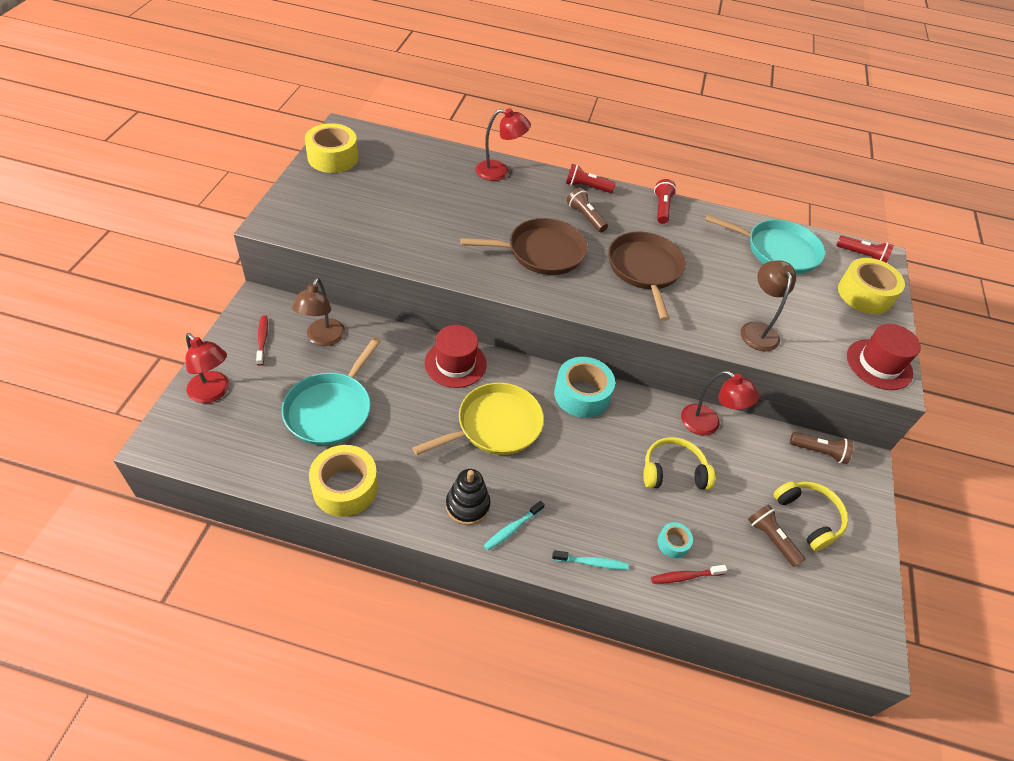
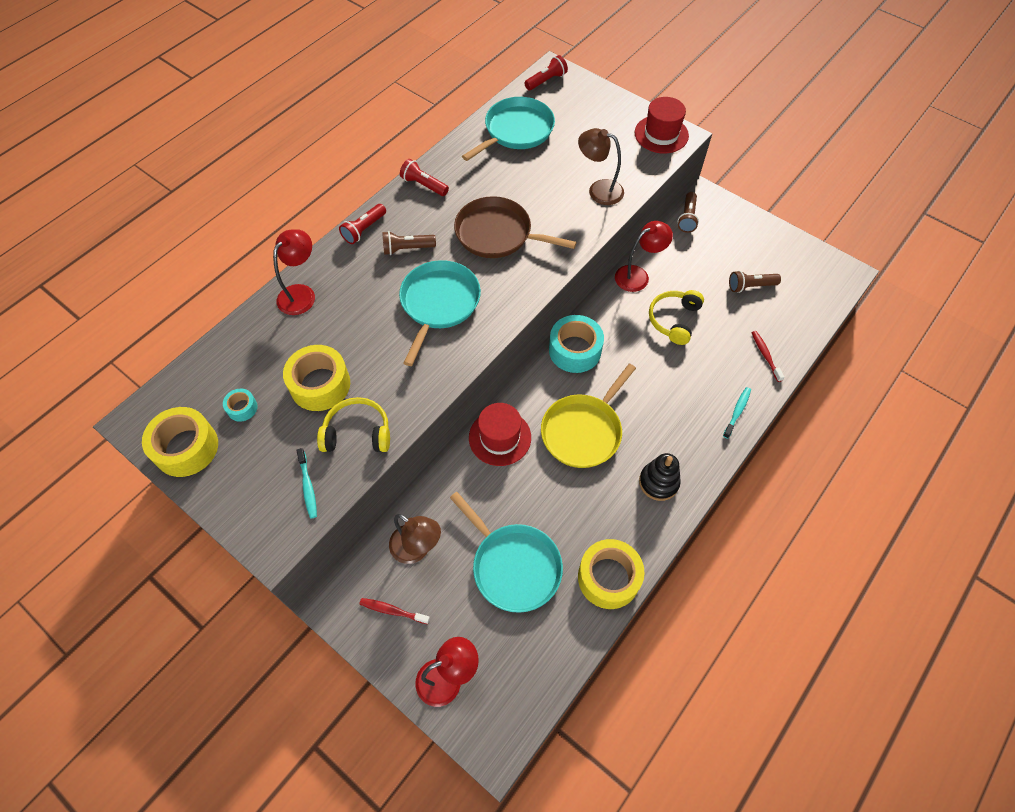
camera: 60 degrees left, 10 degrees up
yellow pan [412,383,544,455] -> yellow pan turned 135 degrees counterclockwise [541,364,636,468]
brown pan [461,218,588,275] -> turquoise pan [399,260,481,366]
turquoise toothbrush [484,501,545,551] -> turquoise toothbrush moved to [297,448,317,518]
red toothbrush [651,565,727,584] -> red toothbrush turned 150 degrees clockwise [751,331,785,382]
turquoise tape [657,522,693,558] -> turquoise tape moved to [223,389,258,422]
yellow headphones [774,481,848,551] -> yellow headphones moved to [317,397,390,452]
brown flashlight [790,432,854,464] -> brown flashlight turned 150 degrees clockwise [677,192,699,233]
yellow tape [838,258,905,314] -> yellow tape moved to [283,345,350,411]

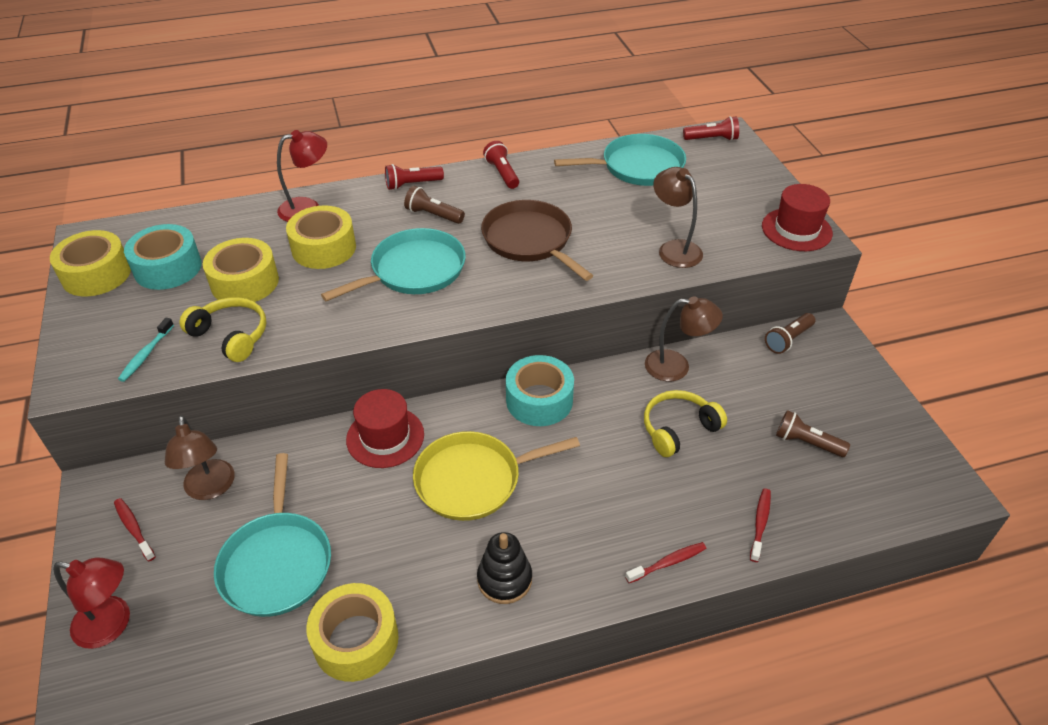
camera: 35 degrees right, 15 degrees down
turquoise tape [223,389,258,422] -> turquoise tape [124,224,202,290], size x2.04
red lamp [615,221,673,292] -> brown lamp [645,296,723,382]
turquoise toothbrush [723,387,751,439] -> red toothbrush [625,542,706,583]
none -> yellow tape [286,205,356,269]

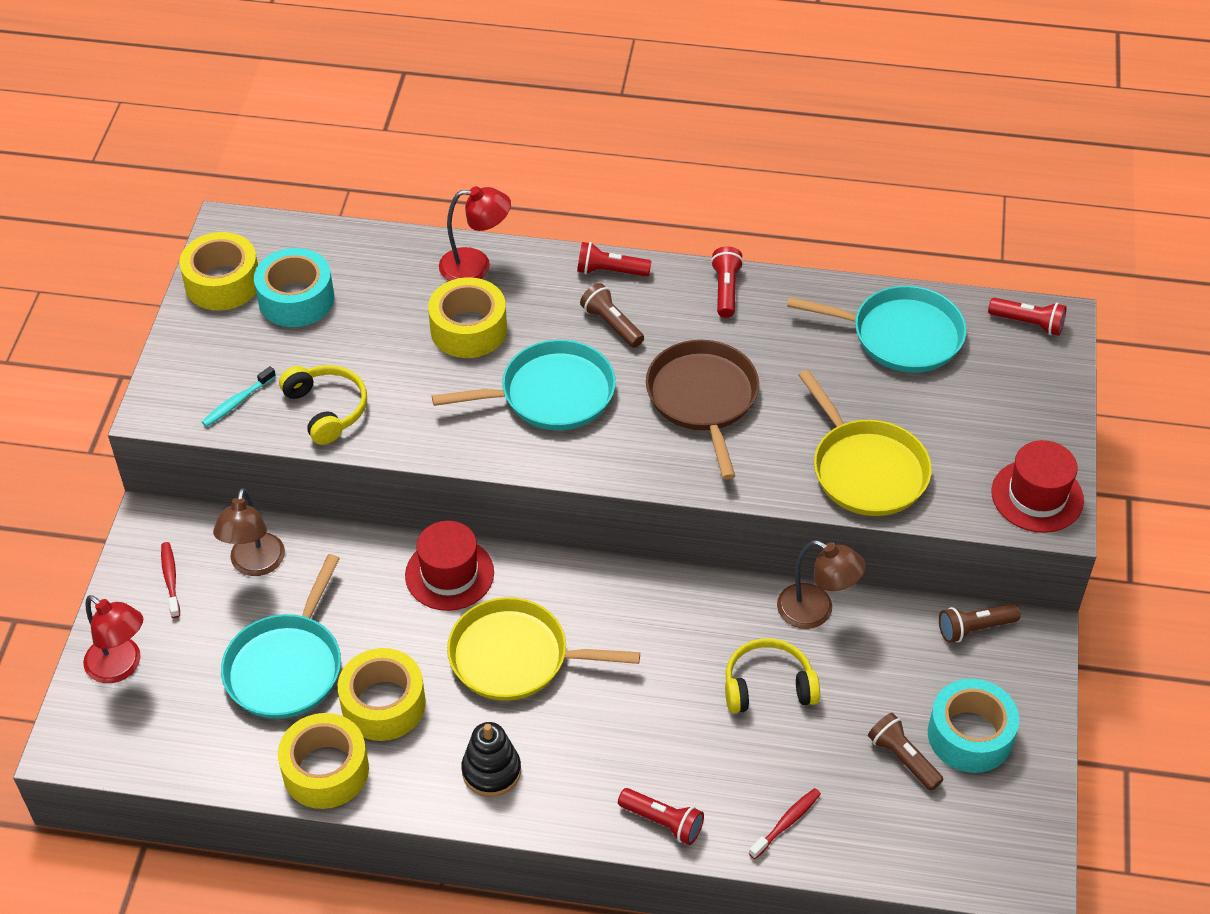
camera: 25 degrees right, 5 degrees up
yellow tape [203,238,279,302] -> yellow tape moved to [338,648,426,741]
turquoise tape [506,355,574,426] -> turquoise tape moved to [928,678,1019,773]
red toothbrush [625,542,706,583] -> red flashlight [618,788,704,845]
brown lamp [653,167,703,268] -> yellow pan [799,370,932,516]

